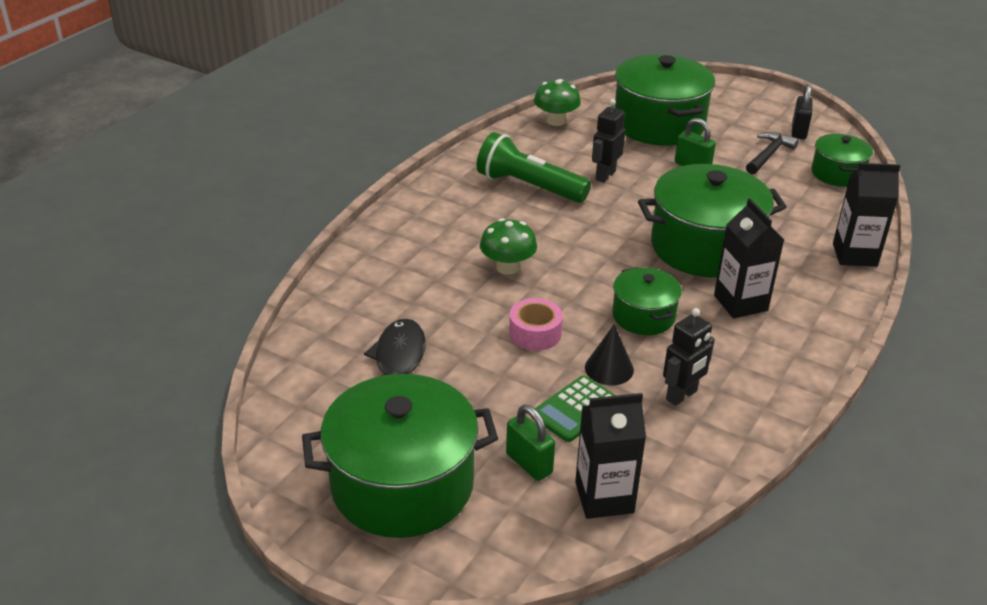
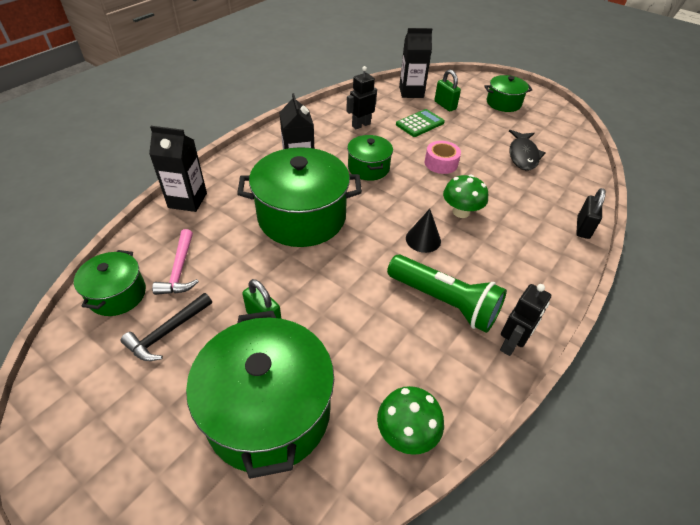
camera: 175 degrees left, 10 degrees up
green pot [302,374,498,538] -> green pot [484,75,532,112], size x0.53
black cone [585,324,634,385] -> black cone moved to [406,209,441,253]
black robot [592,99,626,183] -> black robot moved to [500,284,551,356]
black padlock [792,84,812,139] -> black padlock moved to [576,188,606,239]
none -> pink hammer [152,229,199,295]

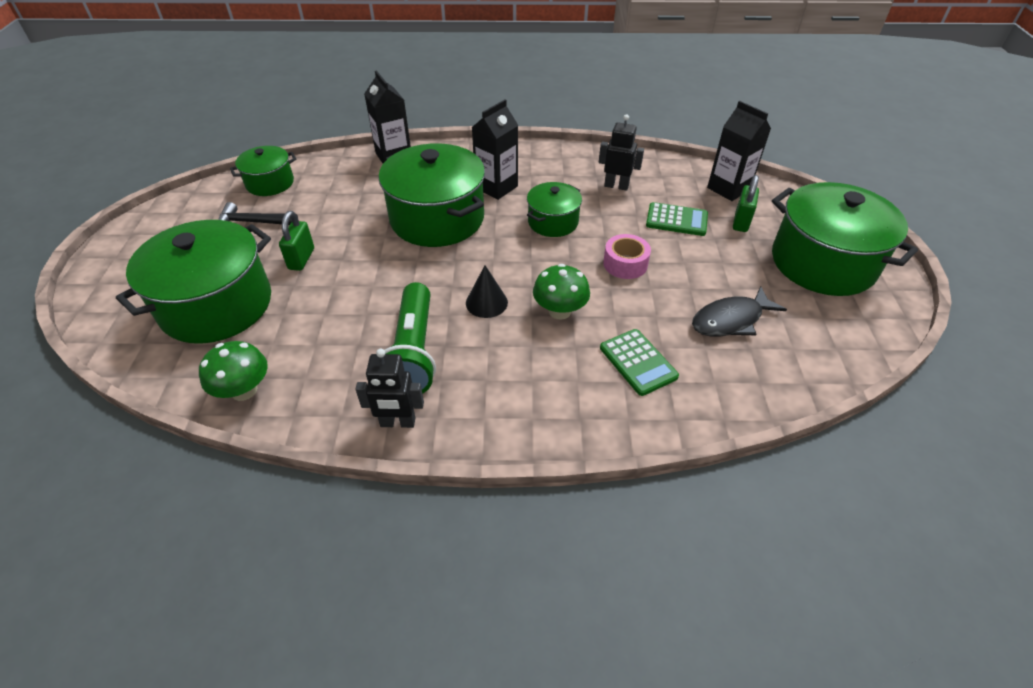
camera: 55 degrees right, 0 degrees up
pink hammer [152,229,199,295] -> none
green pot [484,75,532,112] -> green pot [772,182,918,296], size x1.87
black padlock [576,188,606,239] -> none
none -> green calculator [600,329,679,396]

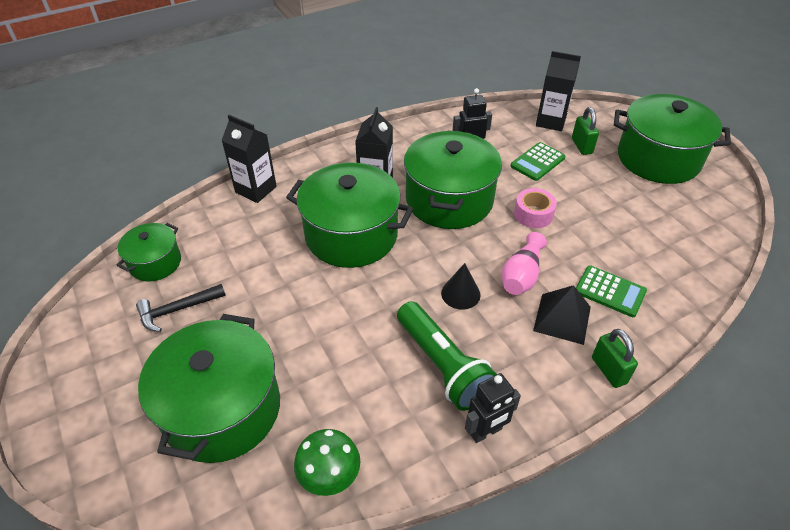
camera: 30 degrees left, 0 degrees up
green padlock [279,211,314,271] -> green padlock moved to [592,329,638,388]
green pot [527,182,582,237] -> green pot [404,130,502,229], size x1.87
green mushroom [533,264,590,320] -> pink vase [501,232,547,295]
green calculator [646,202,708,236] -> green calculator turned 150 degrees clockwise [510,142,565,181]
black fish [692,286,787,337] -> none
none -> black pyramid [533,285,591,345]

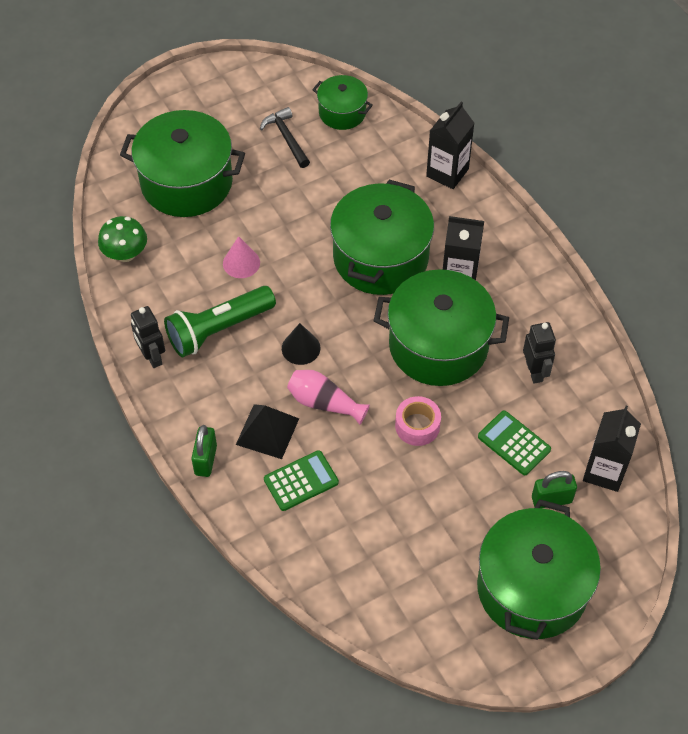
camera: 90 degrees right, 10 degrees up
green calculator [576,265,647,317] -> green calculator turned 150 degrees counterclockwise [264,450,339,511]
green padlock [592,329,638,388] -> green padlock turned 60 degrees counterclockwise [191,425,217,477]
none -> pink cone [223,236,260,278]

